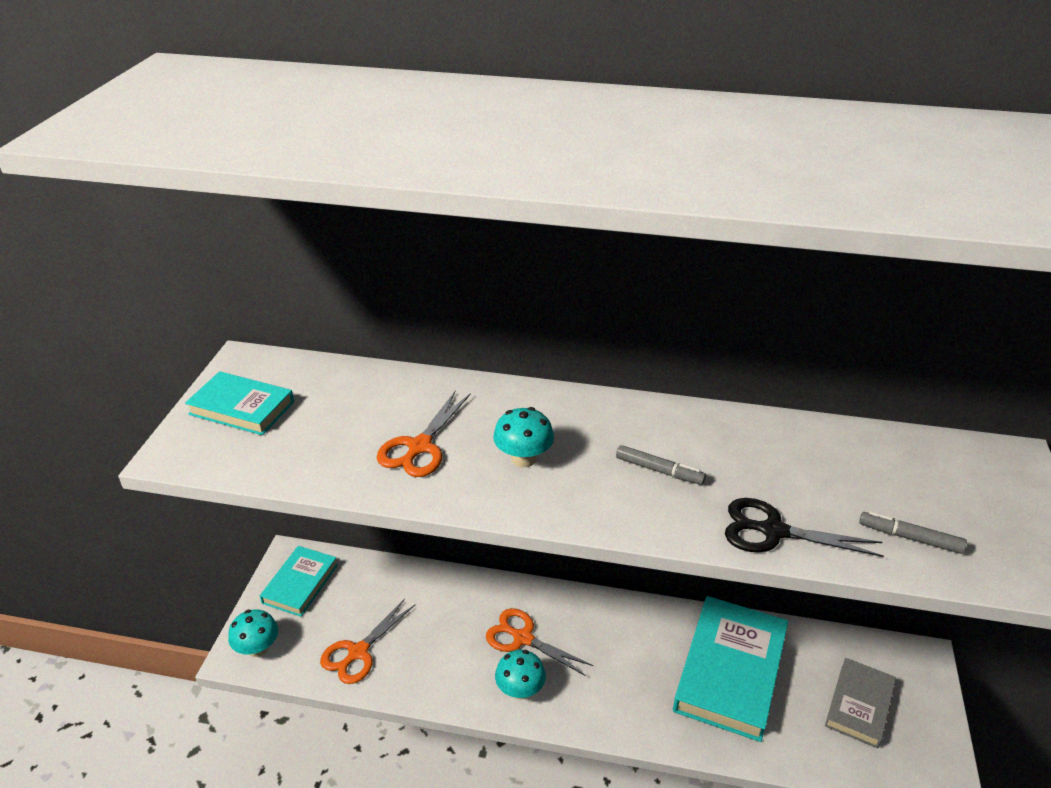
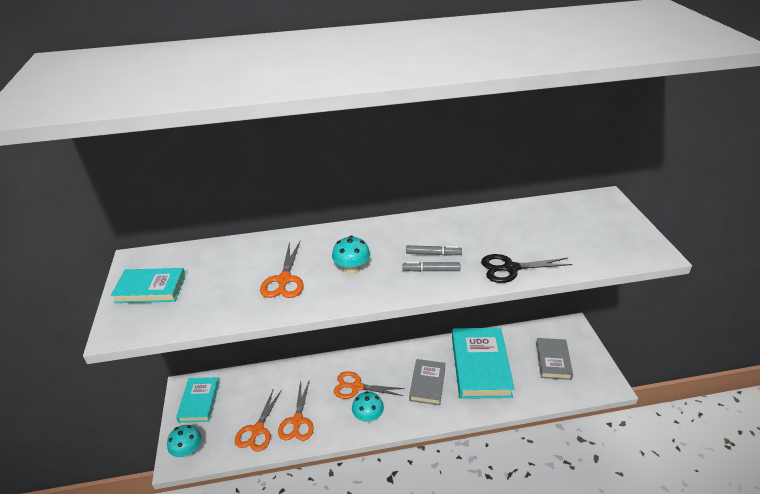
camera: 20 degrees left, 0 degrees up
grey marker [859,511,967,554] -> grey marker moved to [403,262,461,272]
none -> orange scissors [278,379,314,441]
none -> grey book [409,359,446,405]

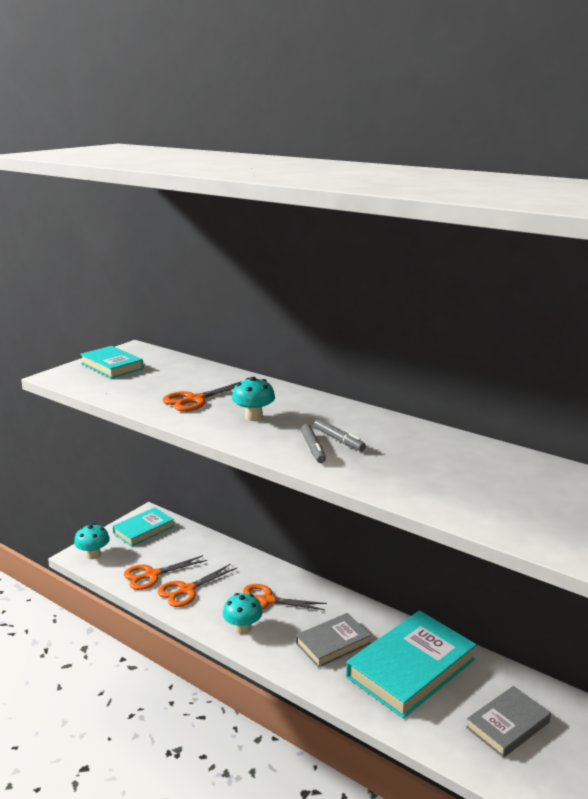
camera: 45 degrees right, 15 degrees down
orange scissors [334,371,405,399] -> orange scissors turned 45 degrees counterclockwise [243,584,327,610]
grey marker [403,262,461,272] -> grey marker turned 150 degrees counterclockwise [301,424,326,463]
black scissors [481,254,573,283] -> none

